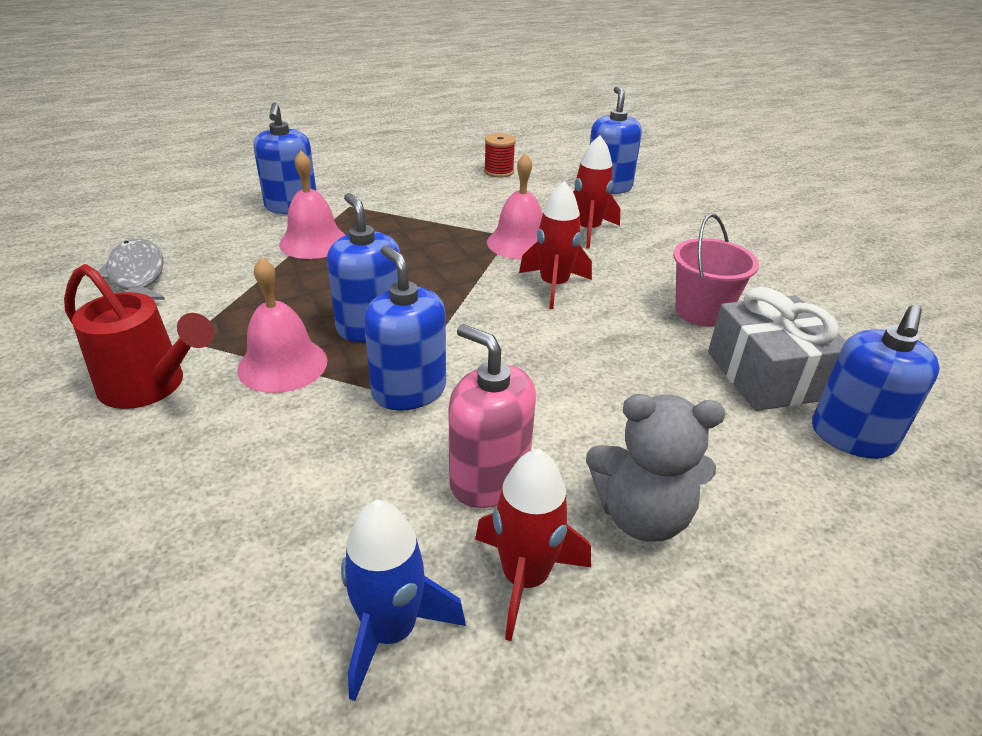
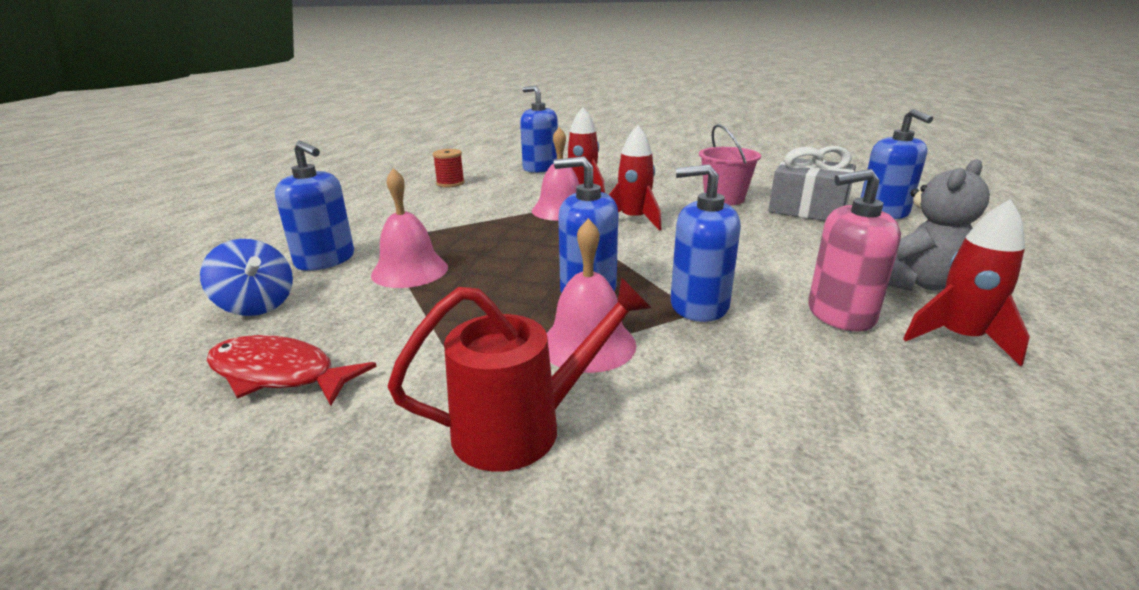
camera: 45 degrees left, 10 degrees down
grey fish [98,239,165,300] -> red fish [207,335,377,406]
blue rocket [341,500,466,701] -> none
none -> blue spinning top [200,239,293,316]

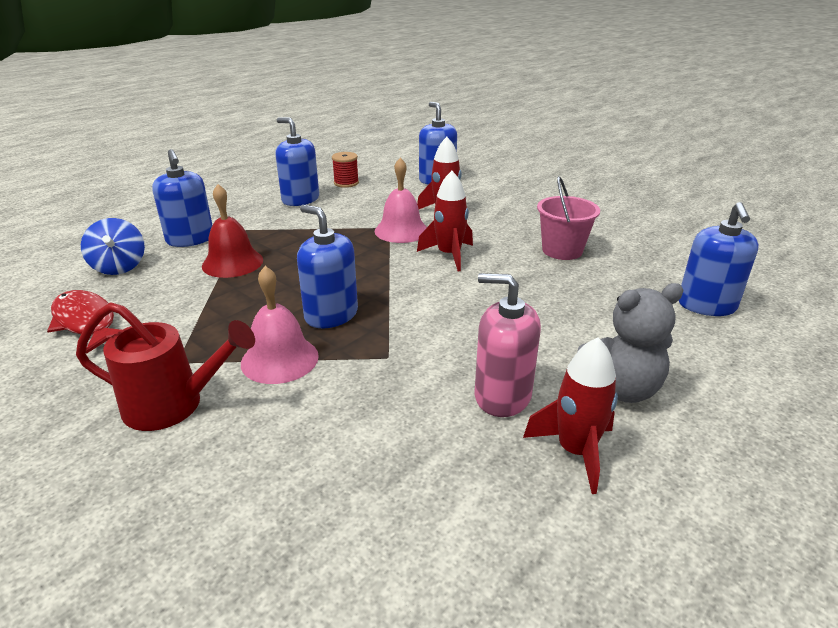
camera: 25 degrees right, 5 degrees up
pink bell [371,168,448,288] -> red bell [202,184,263,278]
blue soap dispenser [671,164,741,322] -> blue soap dispenser moved to [275,118,319,206]
grey gift [768,146,856,221] -> none

